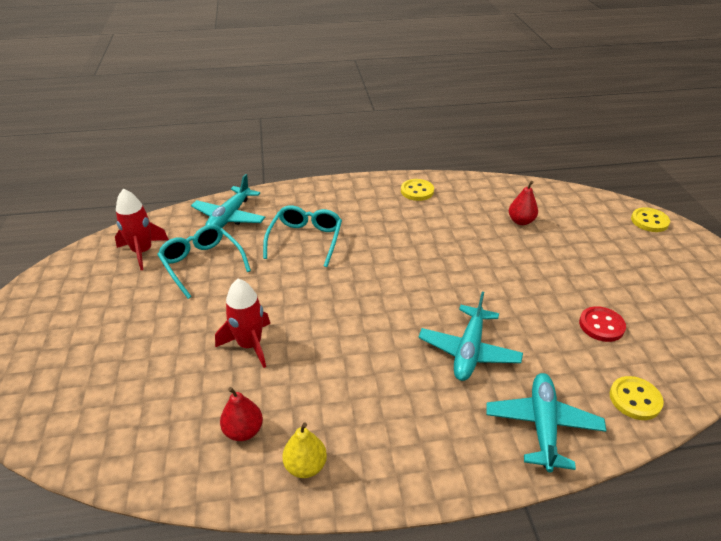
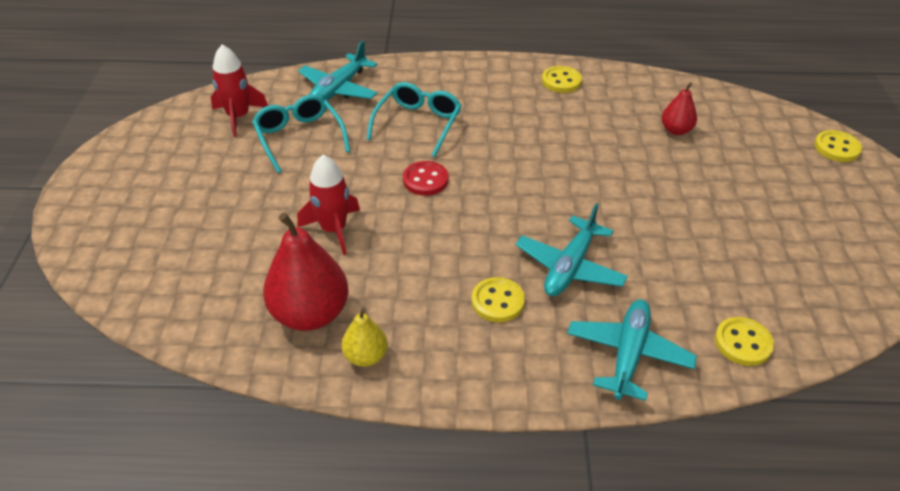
camera: 10 degrees right, 5 degrees up
red pear [220,387,263,441] -> red pear [263,213,348,331], size x1.89
red button [579,306,626,342] -> red button moved to [403,161,448,196]
none -> yellow button [471,277,525,322]

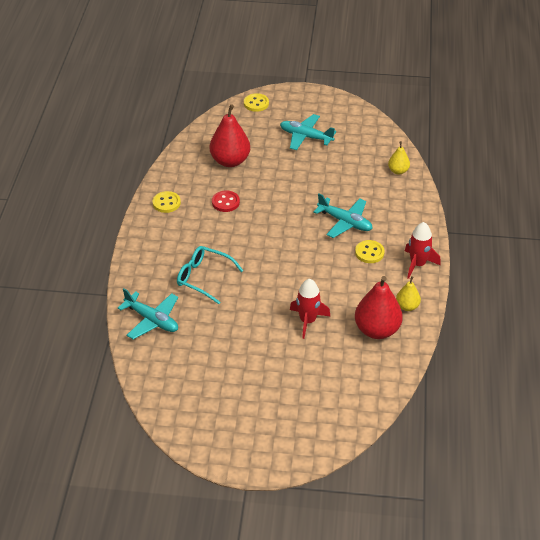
camera: 85 degrees left, 0 degrees up
red rocket [211,45,268,137] -> red rocket moved to [405,222,441,279]
turquoise glasses [252,94,350,173] -> none
red button [403,161,448,196] -> red button moved to [212,190,240,212]
turquoise plane [567,299,697,401] -> turquoise plane moved to [280,114,336,150]
red pear [662,82,697,135] -> red pear [210,104,250,167], size x1.89
yellow button [715,317,774,366] -> yellow pear [388,141,410,174]

